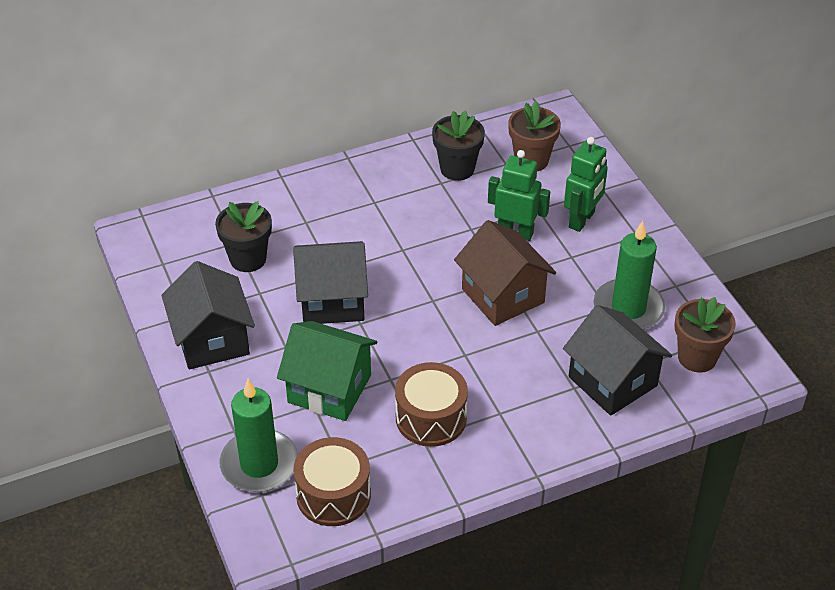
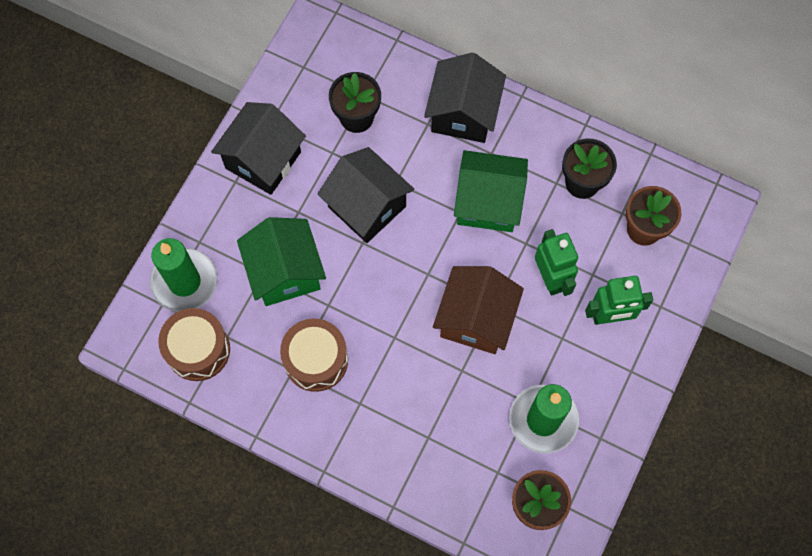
camera: 50 degrees right, 25 degrees up
black house [563,305,672,416] -> black house moved to [424,52,506,143]
none -> green house [454,150,528,232]

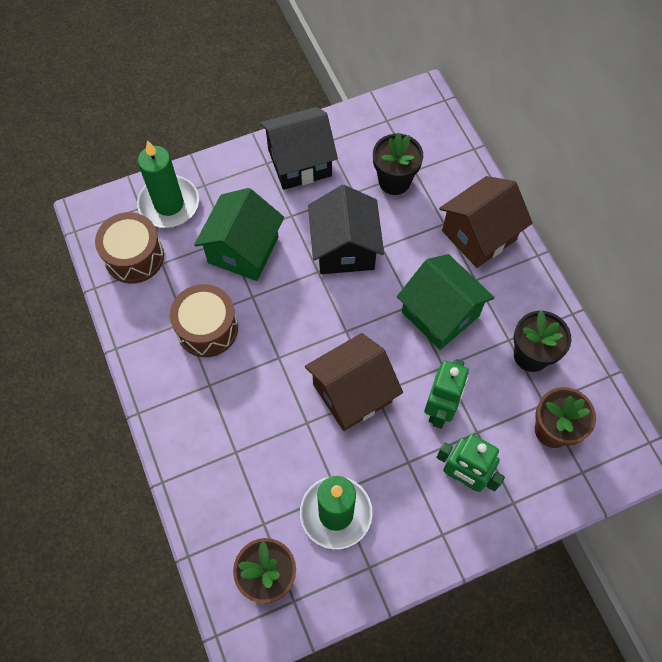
camera: 40 degrees right, 5 degrees down
black house [424,52,506,143] -> brown house [439,176,533,268]

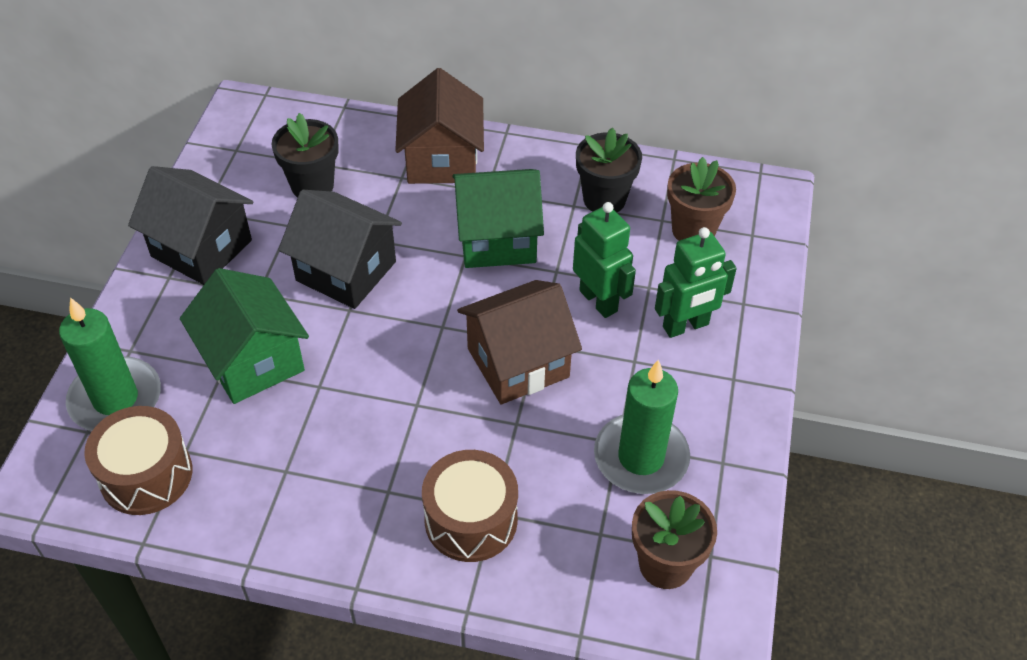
camera: 55 degrees left, 15 degrees down
brown drum [170,284,238,357] -> brown drum moved to [422,450,518,562]
black house [260,107,338,190] -> black house turned 75 degrees counterclockwise [128,166,253,285]
brown house [305,333,403,431] -> brown house turned 60 degrees clockwise [457,280,582,404]

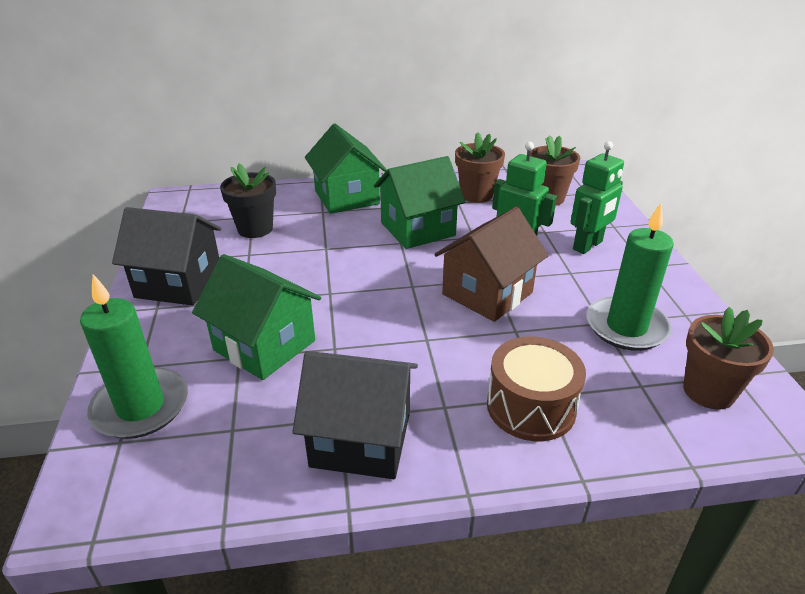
camera: 20 degrees left, 15 degrees down
brown drum [84,406,192,515] -> none
black house [278,190,402,309] -> black house moved to [292,351,418,479]
brown house [395,68,484,184] -> green house [305,124,387,214]
black flower pot [576,128,642,213] -> brown flower pot [455,132,505,203]

